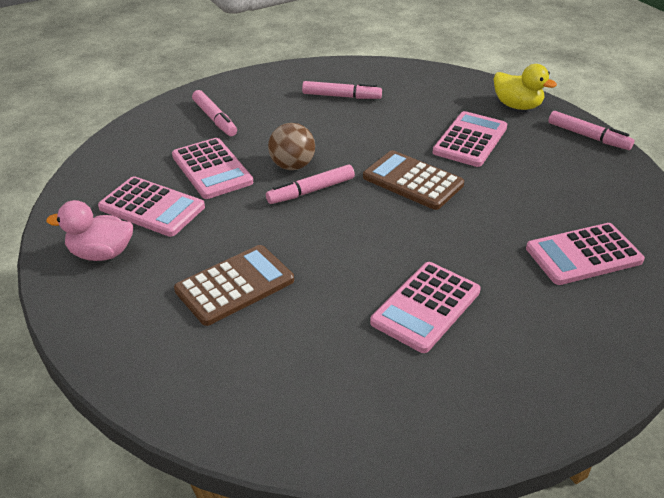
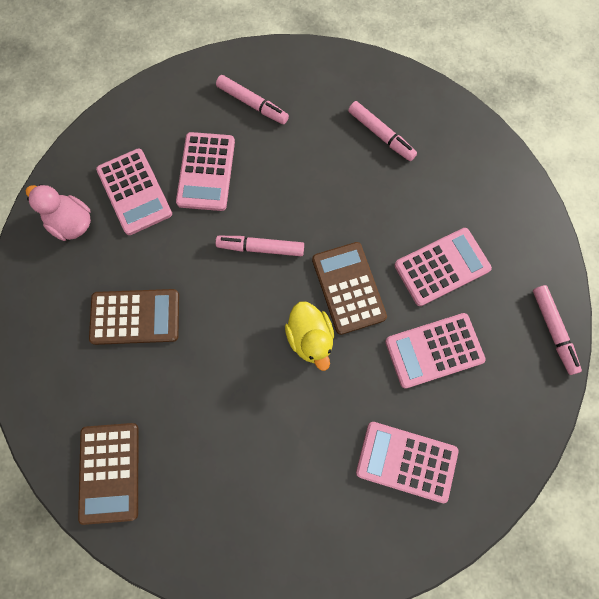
camera: 35 degrees right, 35 degrees up
pink marker [192,90,237,136] -> pink marker turned 60 degrees counterclockwise [216,75,289,124]
brown ball [268,123,315,170] -> none
pink calculator [370,262,481,353] -> pink calculator moved to [385,313,486,389]
yellow duck [494,64,557,110] -> yellow duck moved to [285,302,334,371]
none -> brown calculator [78,423,138,525]

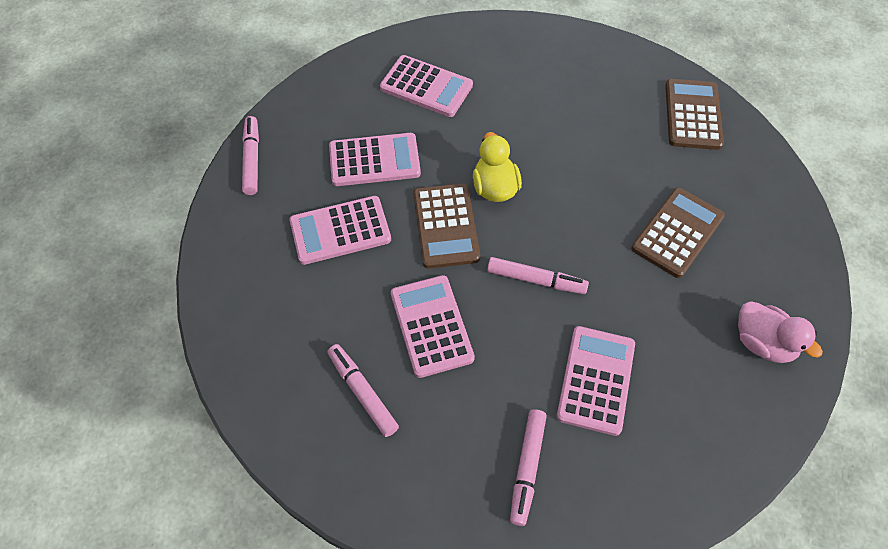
camera: 170 degrees left, 15 degrees down
brown calculator [89,289,179,345] -> brown calculator turned 120 degrees clockwise [631,187,725,278]
pink calculator [96,148,172,235] -> pink calculator moved to [391,275,475,378]
pink marker [216,75,289,124] -> pink marker turned 120 degrees counterclockwise [510,409,547,526]

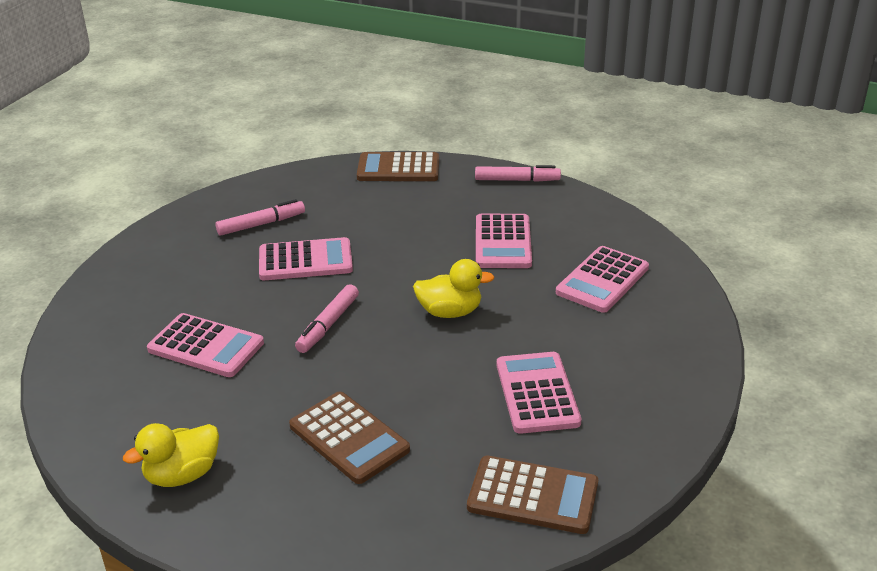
camera: 100 degrees right, 25 degrees down
pink calculator [290,196,391,265] -> pink calculator moved to [497,352,581,434]
brown calculator [413,183,480,268] -> brown calculator moved to [357,152,439,181]
pink marker [510,409,547,526] -> none
pink duck [738,301,823,363] -> yellow duck [123,423,219,487]

